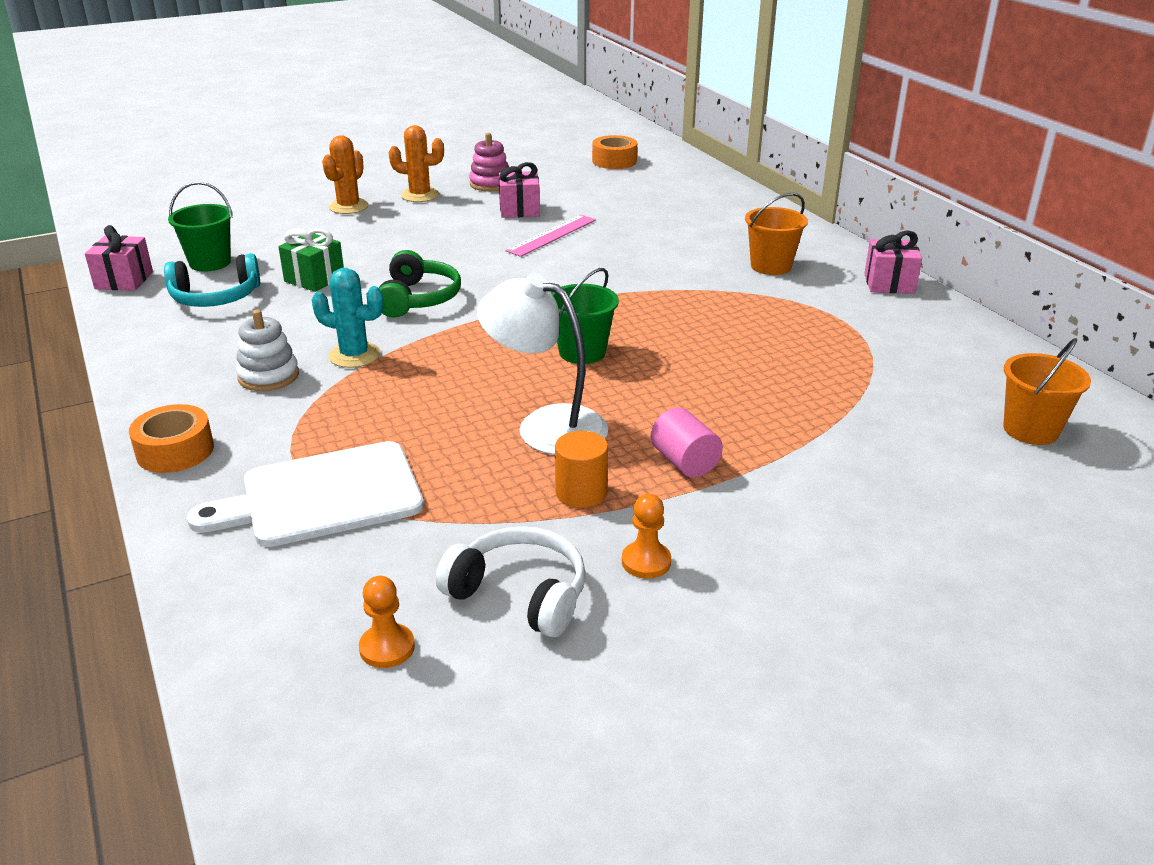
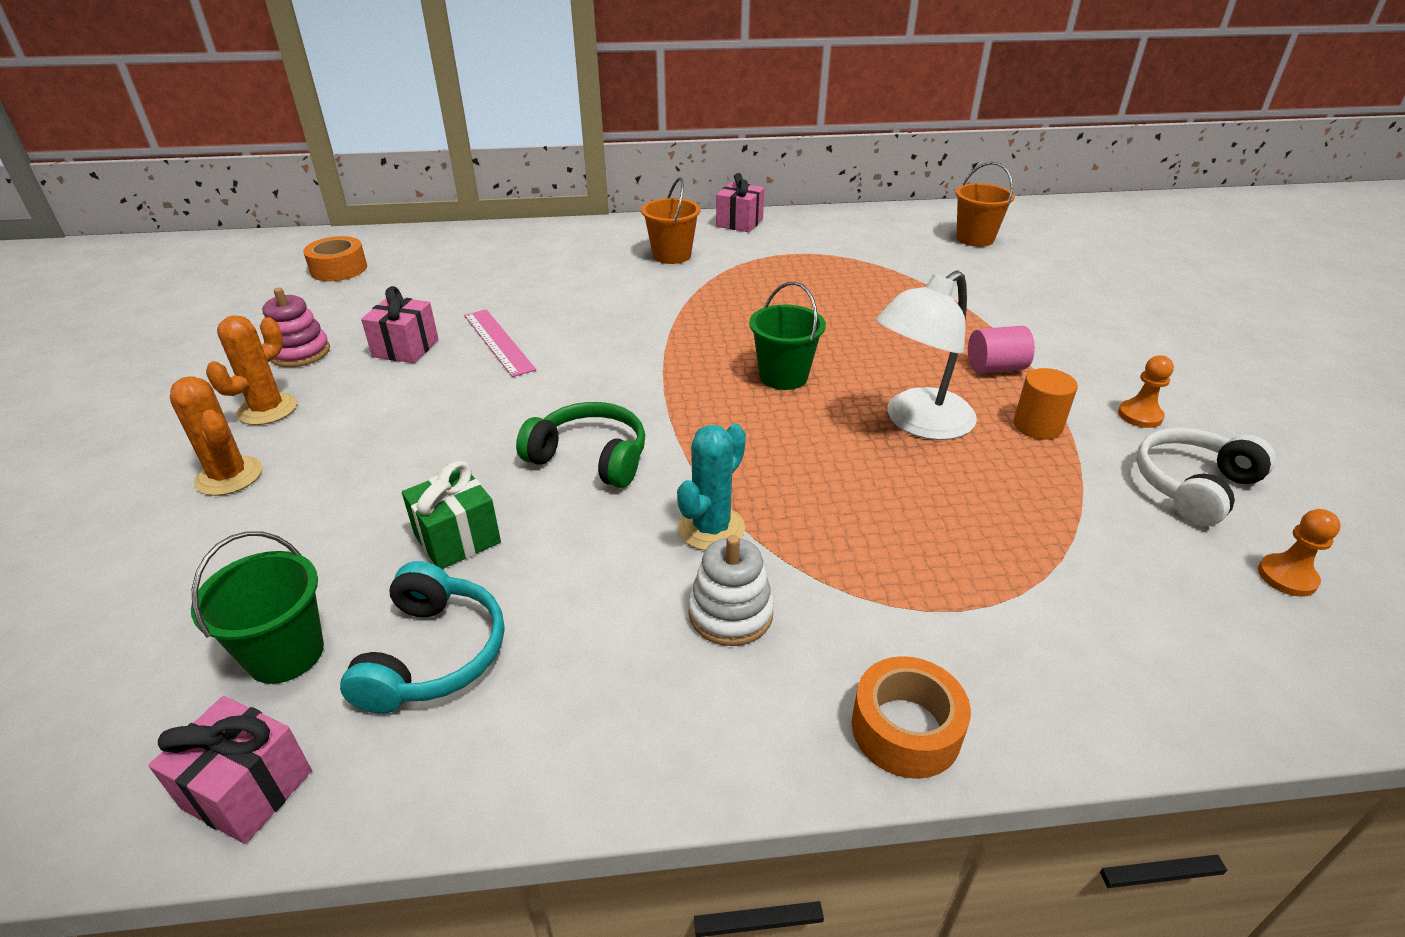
camera: 70 degrees left, 5 degrees up
white cutting board [187,441,424,547] -> none

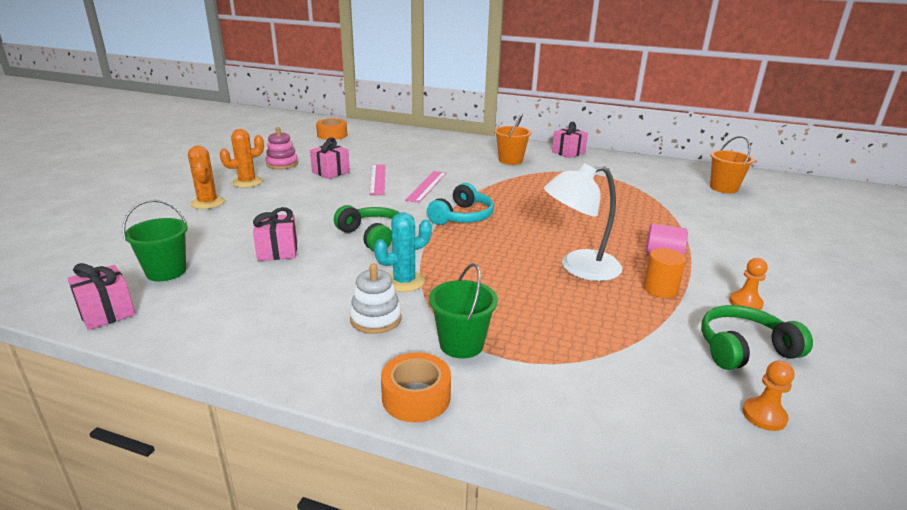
camera: 25 degrees right, 10 degrees down
turquoise headphones [340,561,504,713] -> turquoise headphones moved to [427,183,494,225]
green gift [402,461,501,569] -> pink gift [253,207,297,261]
green bucket [749,282,826,390] -> green bucket moved to [429,263,498,358]
white headphones [1136,428,1276,526] -> green headphones [701,305,813,370]
none -> pink ruler [405,171,446,203]

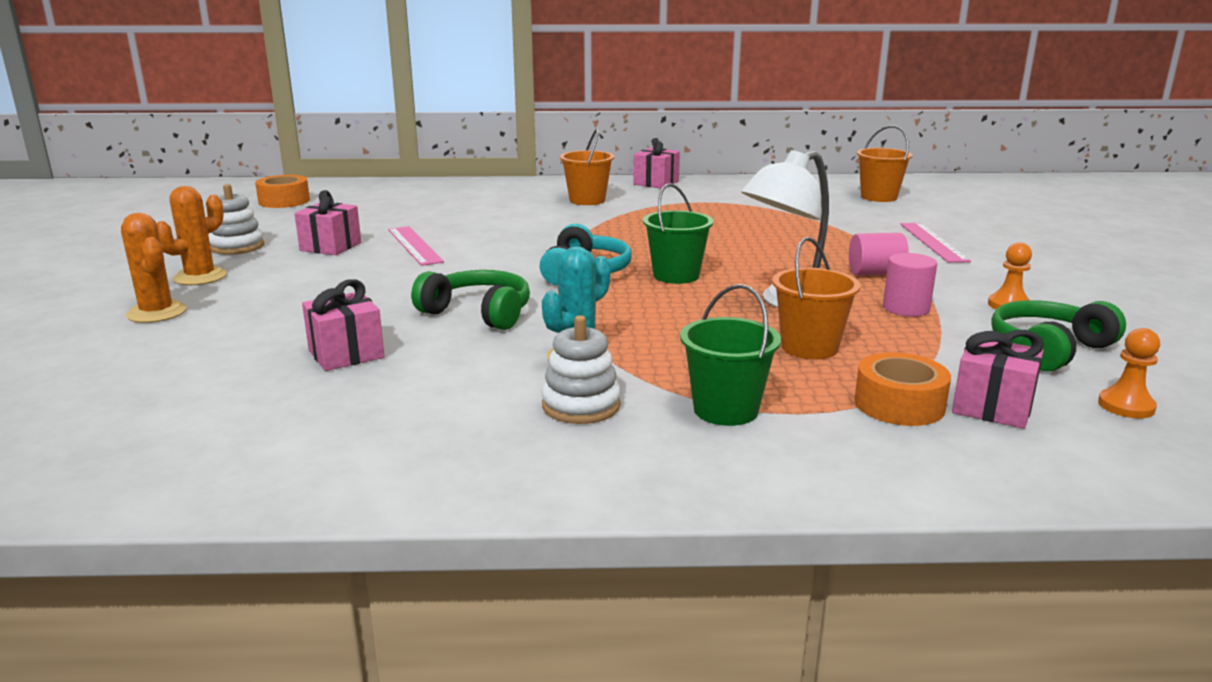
camera: 20 degrees left, 5 degrees down
pink gift [67,263,135,330] -> pink gift moved to [952,330,1044,429]
green bucket [122,200,188,281] -> green bucket moved to [643,183,714,284]
pink stacking toy [266,127,298,169] -> white stacking toy [208,184,264,255]
orange tape [381,352,451,423] -> orange tape moved to [854,352,951,426]
pink ruler [405,171,446,203] -> pink ruler moved to [900,223,971,263]
orange cylinder [643,248,686,298] -> pink cylinder [883,253,937,317]
none -> orange bucket [772,237,861,359]

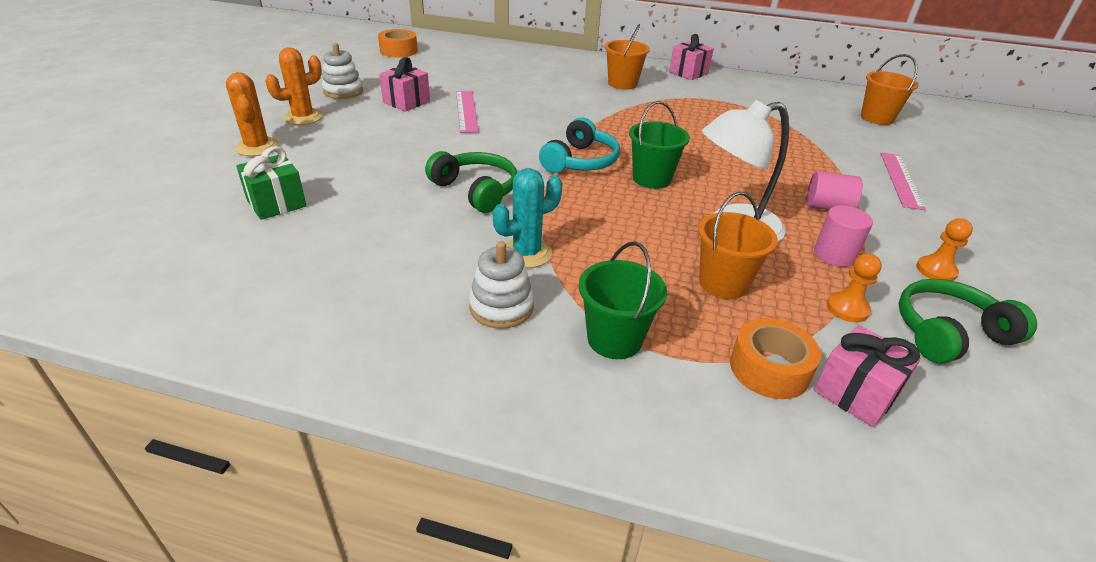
camera: 15 degrees right, 15 degrees up
pink gift [302,279,385,371] -> none
orange pawn [1098,328,1160,418] -> orange pawn moved to [827,253,882,323]
none -> green gift [236,146,306,220]

